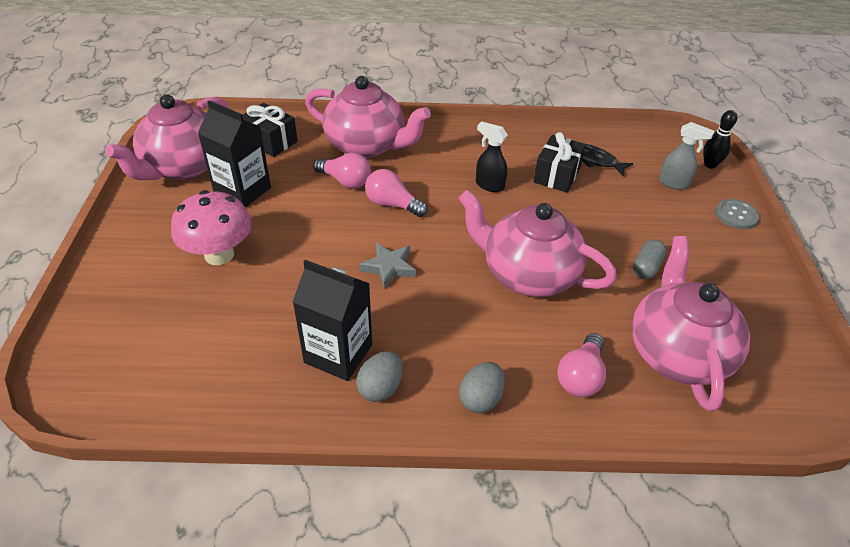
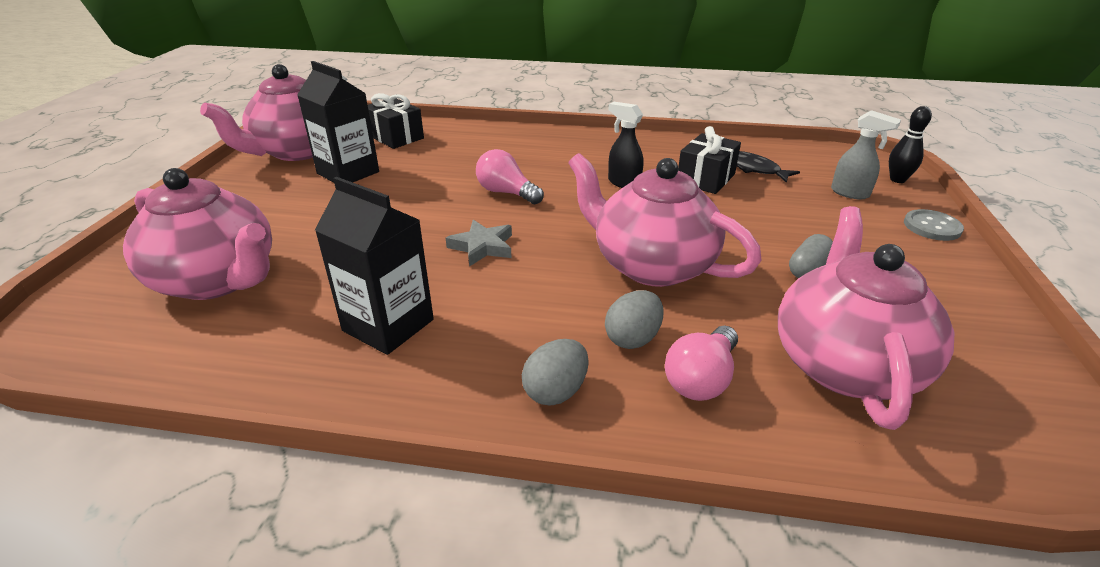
camera: 10 degrees right, 10 degrees down
pink mushroom [171,190,252,265] -> none
pink teapot [305,76,431,158] -> pink teapot moved to [123,168,272,300]
pink light bulb [313,152,371,189] -> none
grey egg [356,351,403,402] -> grey egg moved to [605,290,663,349]

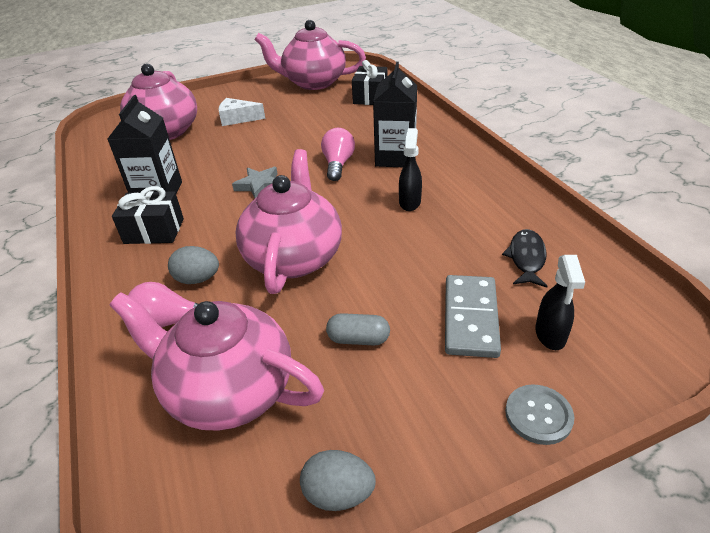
camera: 60 degrees right, 5 degrees up
black carton [297,61,379,182] -> black carton moved to [373,62,417,167]
grey egg [522,339,588,406] -> grey egg moved to [300,450,376,511]
black gift [678,126,741,194] -> black gift moved to [112,186,184,244]
pink teapot [778,206,955,430] -> pink teapot turned 135 degrees counterclockwise [109,292,324,430]
grey spray bottle [831,110,901,199] -> black spray bottle [535,255,585,350]
black bowling pin [889,106,932,183] -> none
none -> white cheese [219,98,265,126]
none -> grey domino [445,275,501,358]

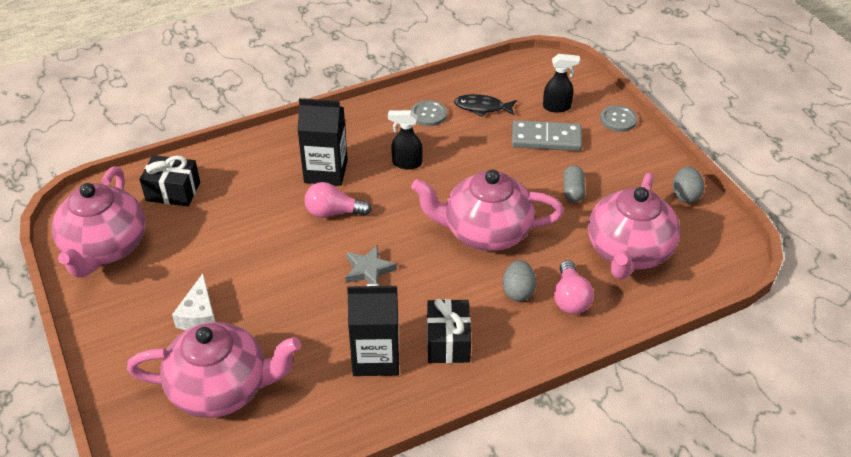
camera: 95 degrees left, 5 degrees up
none -> grey button [411,100,447,126]

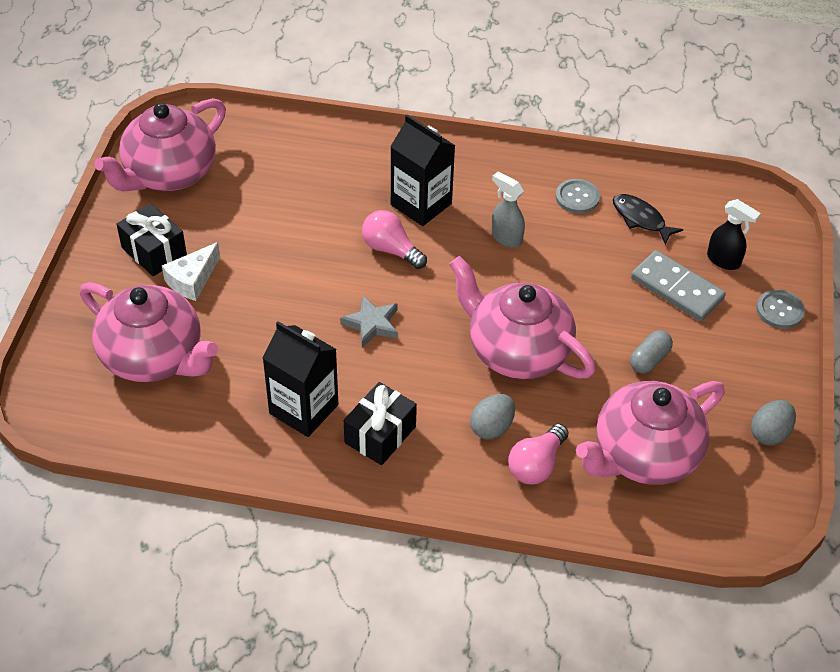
camera: 35 degrees right, 5 degrees up
black gift [139,155,200,206] -> black gift moved to [116,203,187,276]
black spray bottle [388,110,423,169] -> grey spray bottle [491,171,525,248]

